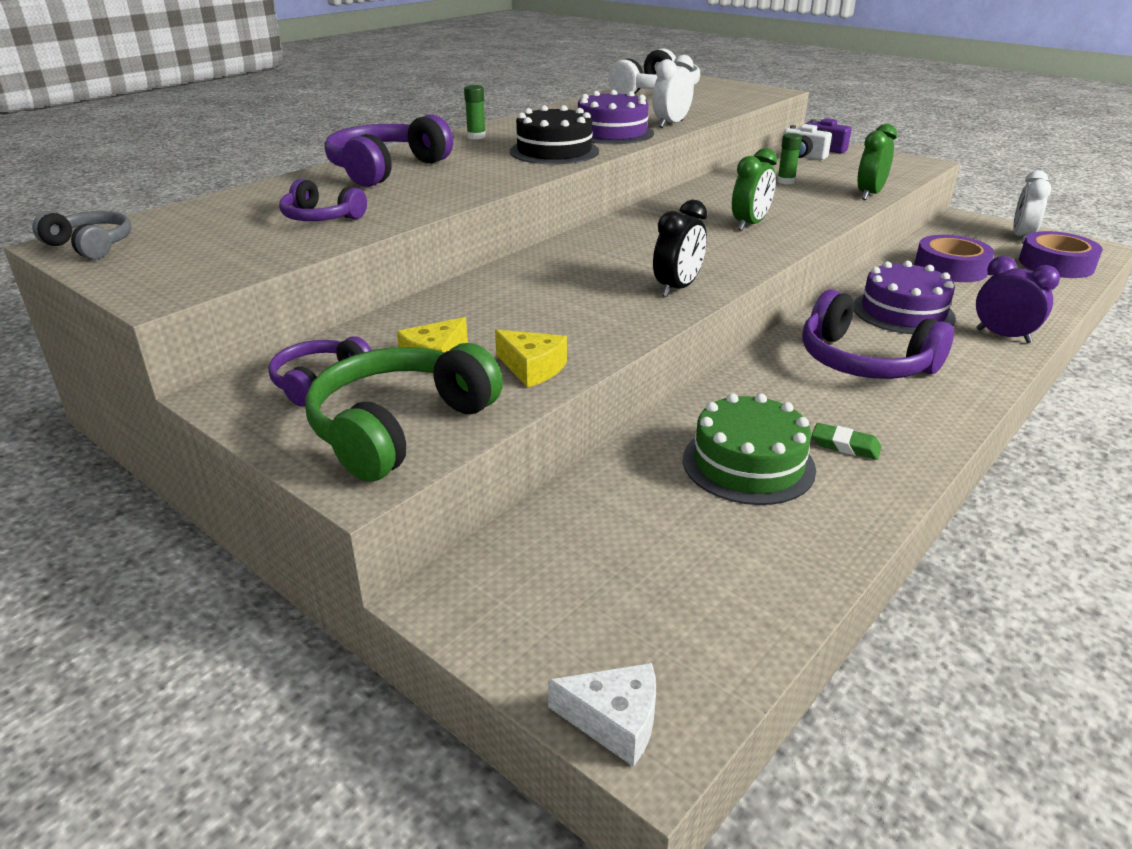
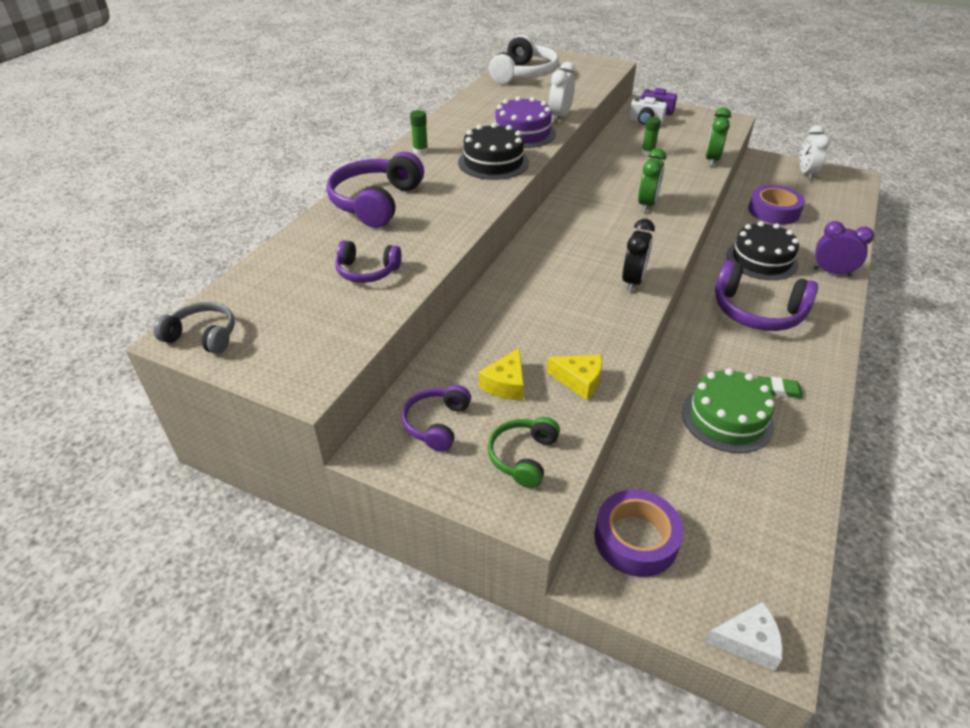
camera: 15 degrees left, 10 degrees up
green headphones [305,343,503,481] -> green headphones [488,417,560,488], size x0.57
purple cake [854,261,956,334] -> black cake [726,221,799,280]
purple tape [1019,231,1103,278] -> purple tape moved to [594,490,683,577]

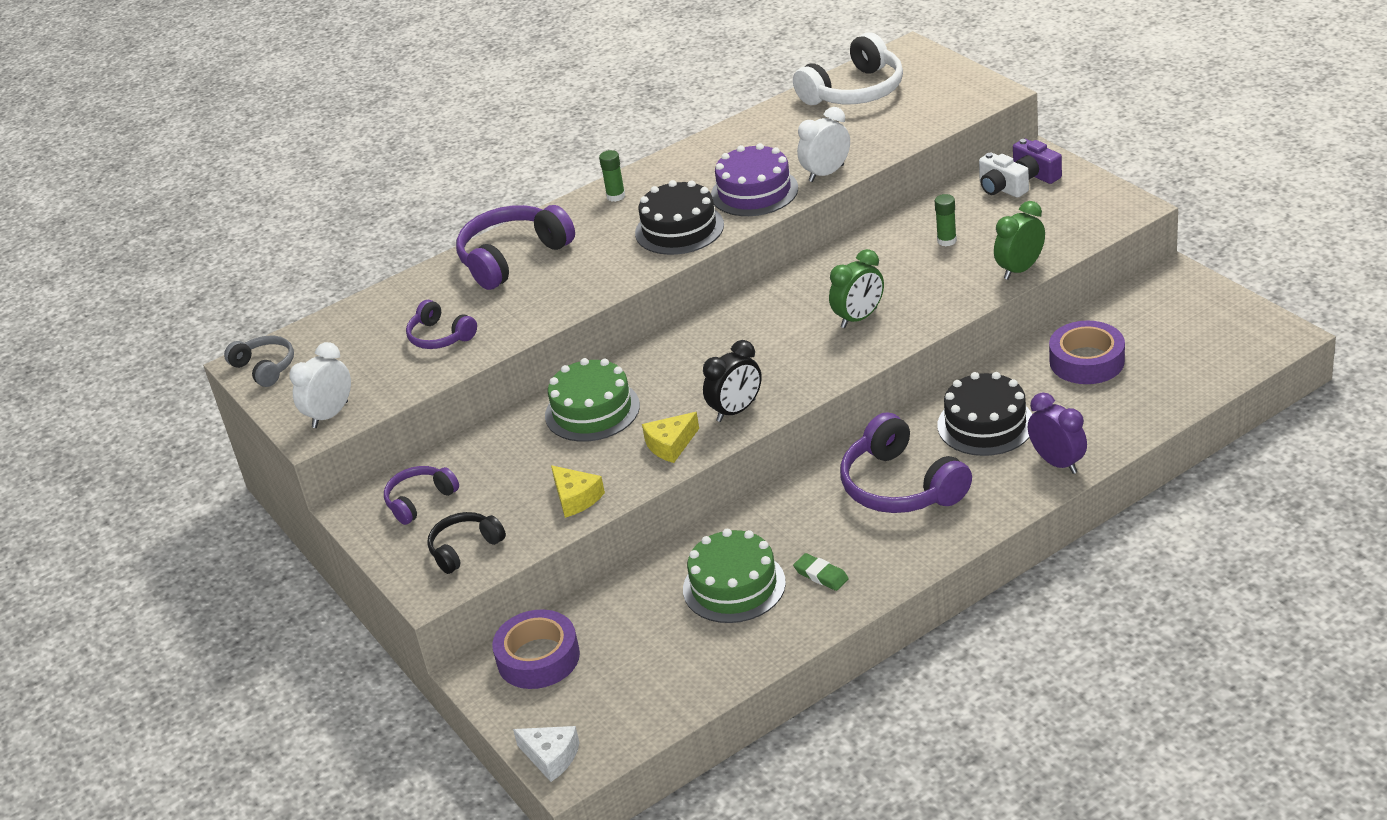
camera: 35 degrees right, 5 degrees down
yellow cheese [479,348,524,400] -> yellow cheese moved to [642,412,699,463]
green headphones [488,417,560,488] -> black headphones [427,512,506,574]
white clock [800,125,830,180] -> white clock moved to [290,342,351,428]
none -> green cake [545,358,640,442]

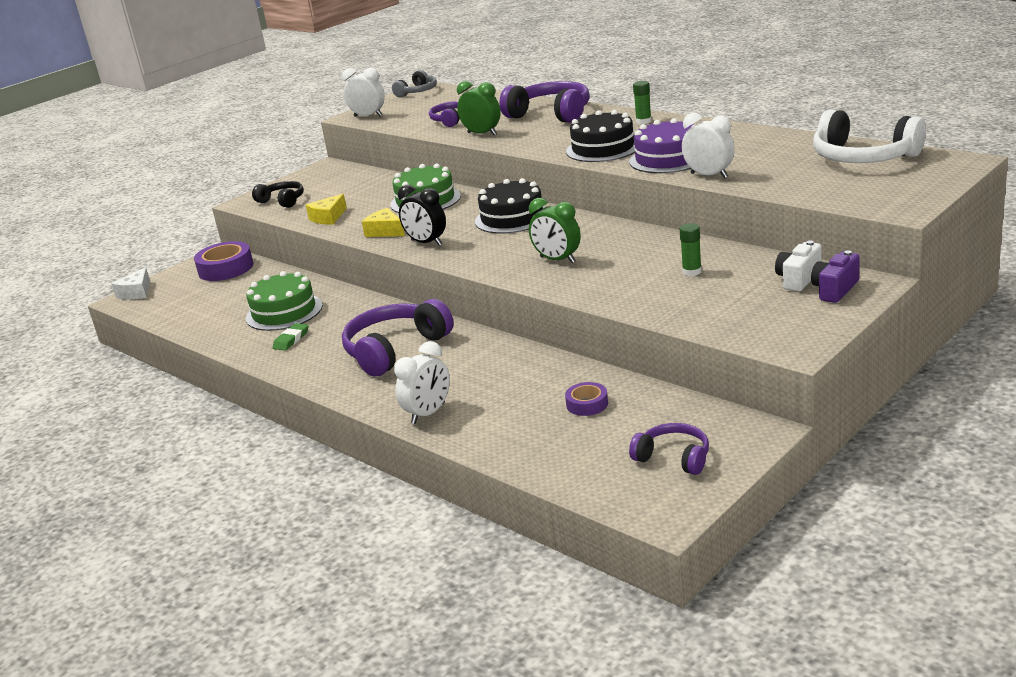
camera: 75 degrees right, 10 degrees down
purple headphones [384,466,459,525] -> purple headphones moved to [629,423,709,475]
black cake [937,372,1032,456] -> black cake moved to [475,178,545,234]
green clock [994,201,1045,280] -> green clock moved to [457,81,501,135]
purple clock [1028,393,1087,474] -> white clock [394,341,450,424]
purple tape [1049,321,1125,384] -> purple tape [565,382,608,416], size x0.55

